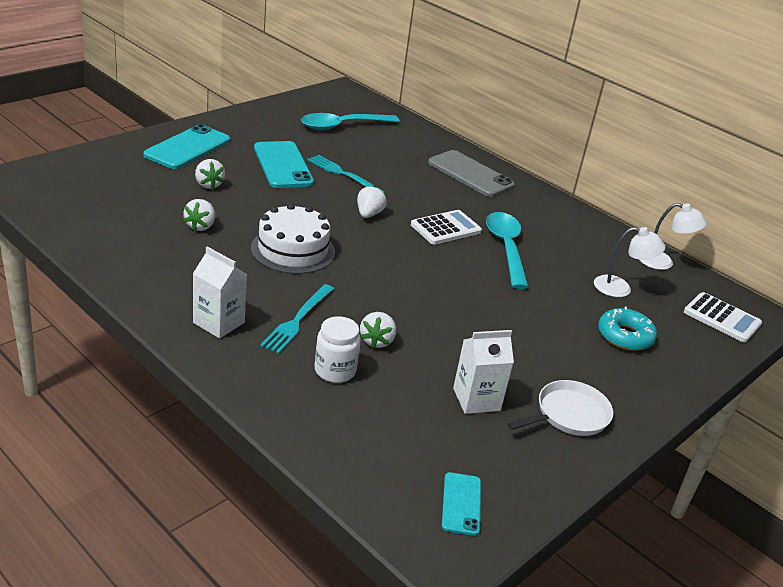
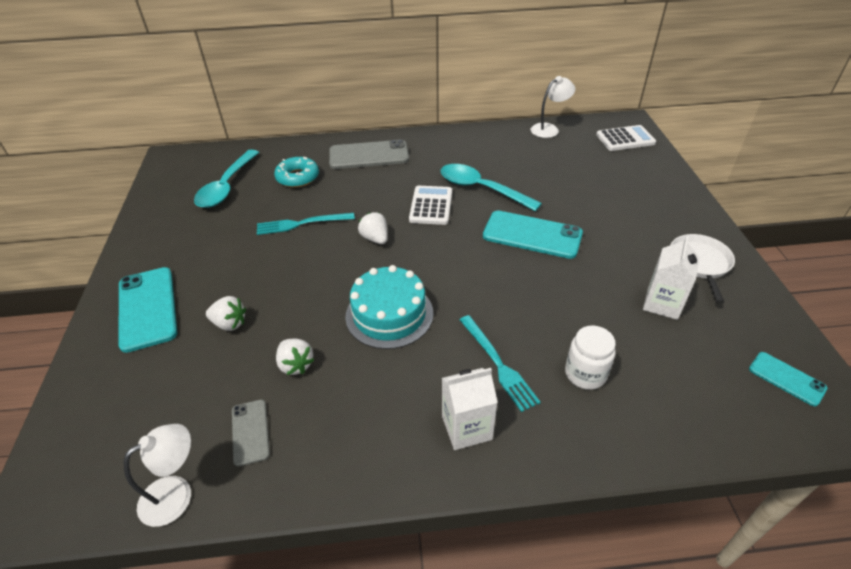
camera: 45 degrees left, 10 degrees up
white cake [251,203,335,274] -> turquoise cake [345,265,433,349]
turquoise phone [254,141,314,188] -> turquoise phone moved to [483,211,583,259]
white strawberry [360,312,396,349] -> none
white lamp [594,227,665,297] -> white lamp moved to [124,424,191,527]
turquoise donut [598,307,657,351] -> turquoise donut moved to [274,157,319,188]
none -> grey phone [232,400,270,467]

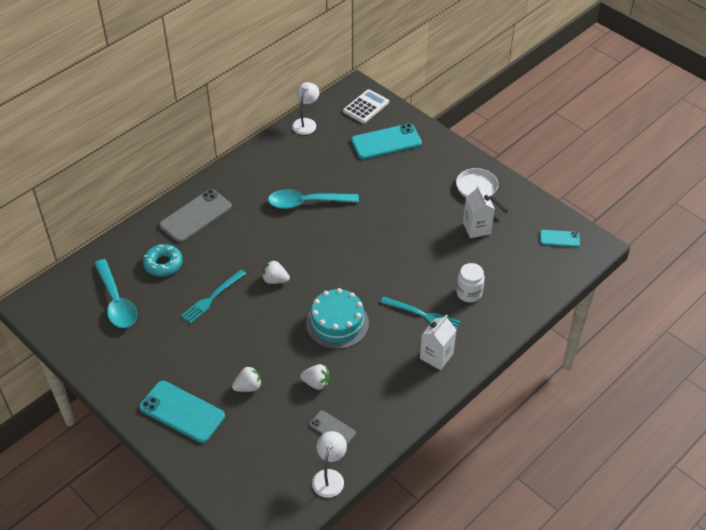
camera: 40 degrees left, 5 degrees up
white calculator [409,186,452,225] -> none
turquoise phone [483,211,583,259] -> turquoise phone moved to [351,124,422,160]

